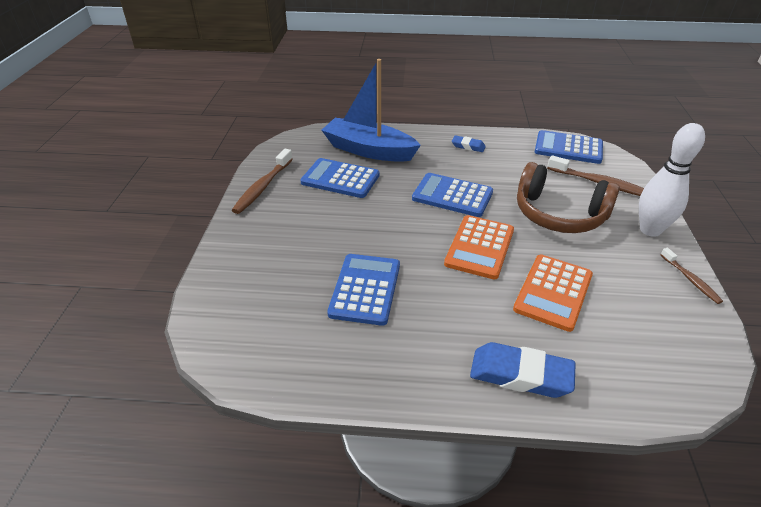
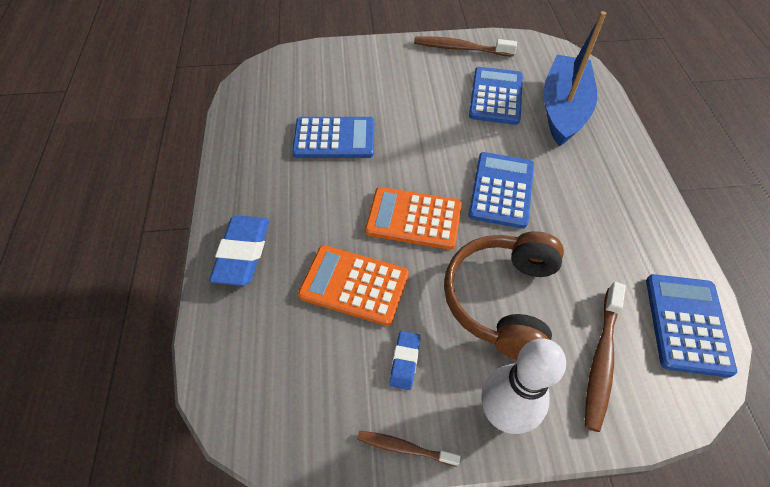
camera: 80 degrees right, 15 degrees up
blue eraser [452,135,486,152] -> blue eraser moved to [389,331,420,390]
brown toothbrush [661,248,723,304] -> brown toothbrush turned 45 degrees clockwise [357,431,460,466]

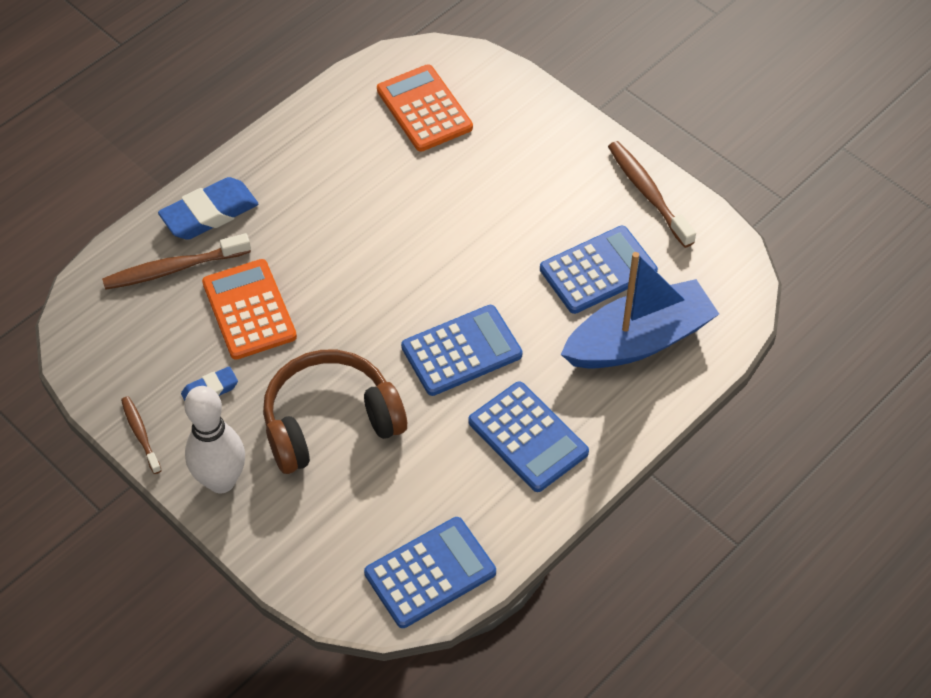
camera: 50 degrees right, 0 degrees up
blue calculator [292,117,374,158] -> blue calculator moved to [468,381,589,492]
orange calculator [365,187,462,250] -> orange calculator moved to [377,64,473,152]
brown toothbrush [585,282,626,432] -> brown toothbrush moved to [102,233,251,290]

